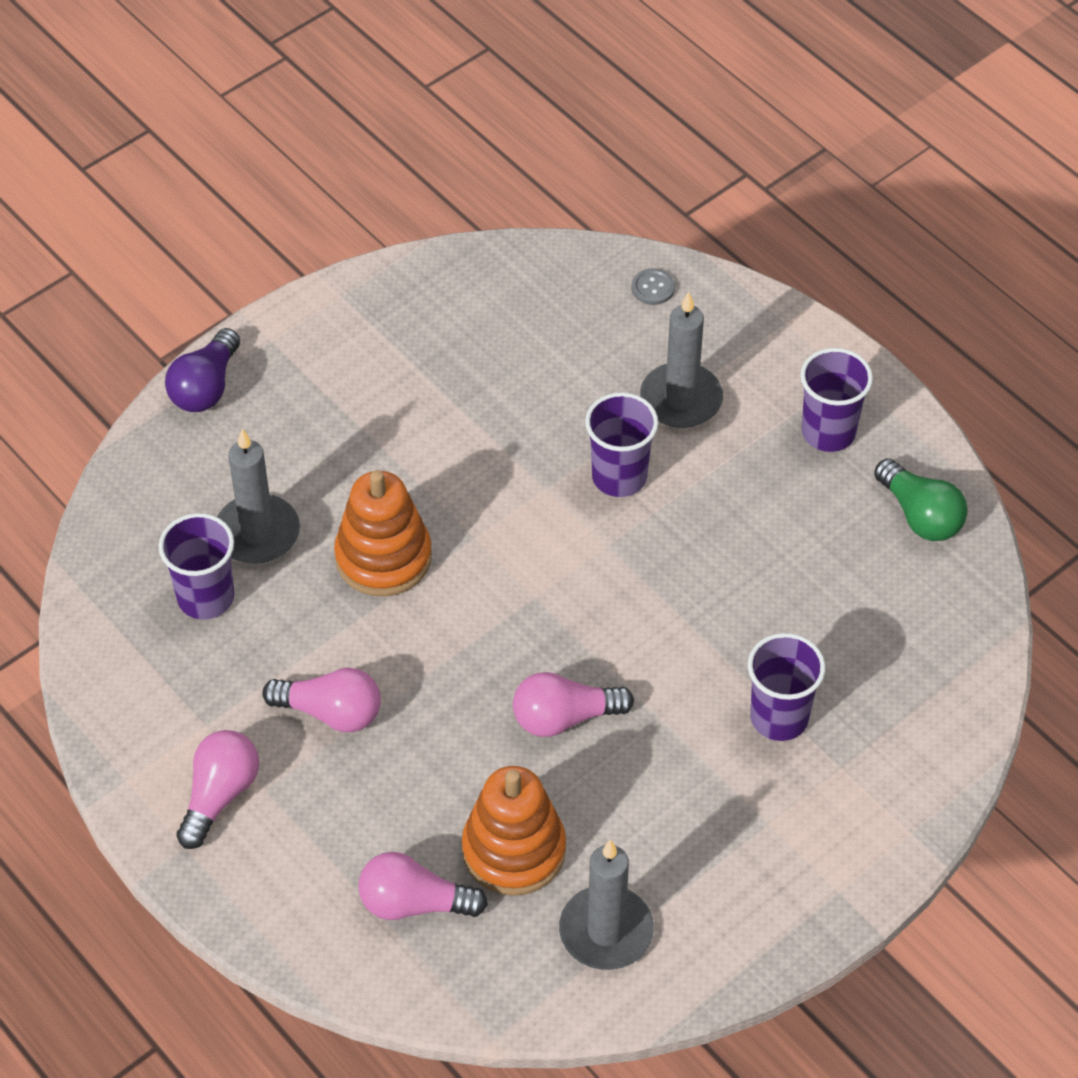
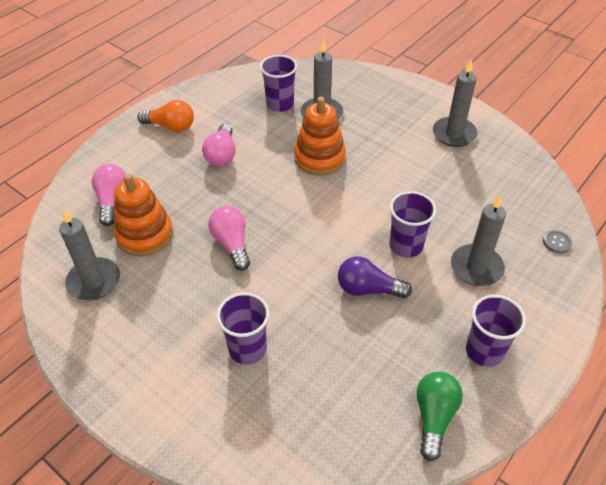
camera: 80 degrees right, 5 degrees down
purple light bulb [165,328,240,412] -> purple light bulb moved to [338,256,412,298]
pink light bulb [176,730,259,849] -> orange light bulb [137,100,194,132]
green light bulb [874,458,968,541] -> green light bulb turned 150 degrees clockwise [416,372,463,461]
none -> grey candle [433,59,478,147]

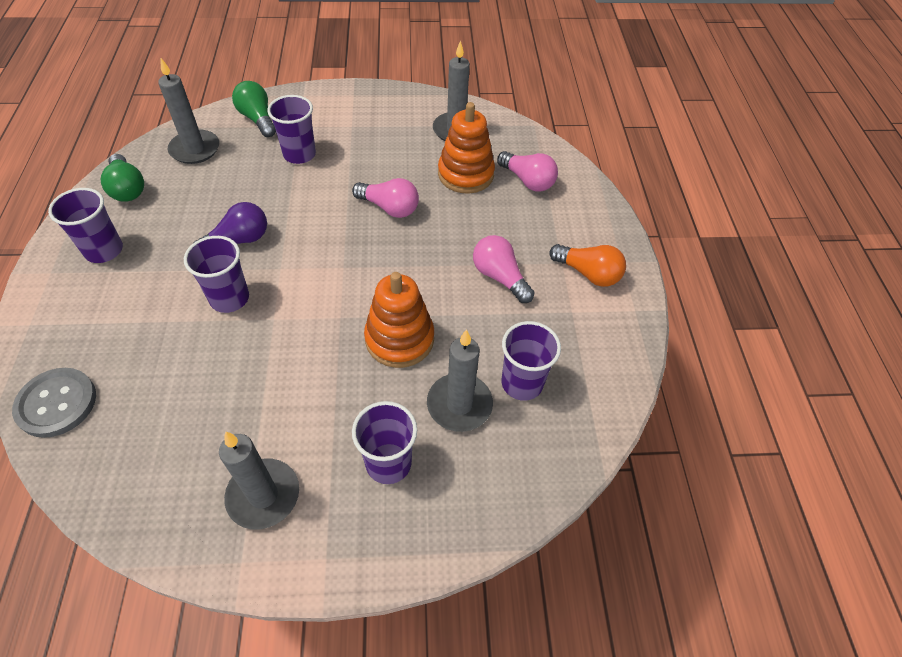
camera: 135 degrees right, 5 degrees up
orange light bulb [137,100,194,132] -> orange light bulb turned 120 degrees counterclockwise [549,244,626,287]
grey candle [451,193,506,286] -> grey candle moved to [158,58,219,164]
grey button [543,230,572,253] -> grey button [12,368,96,438], size x2.04
none -> green light bulb [232,81,276,137]
none -> purple cup [352,401,417,484]

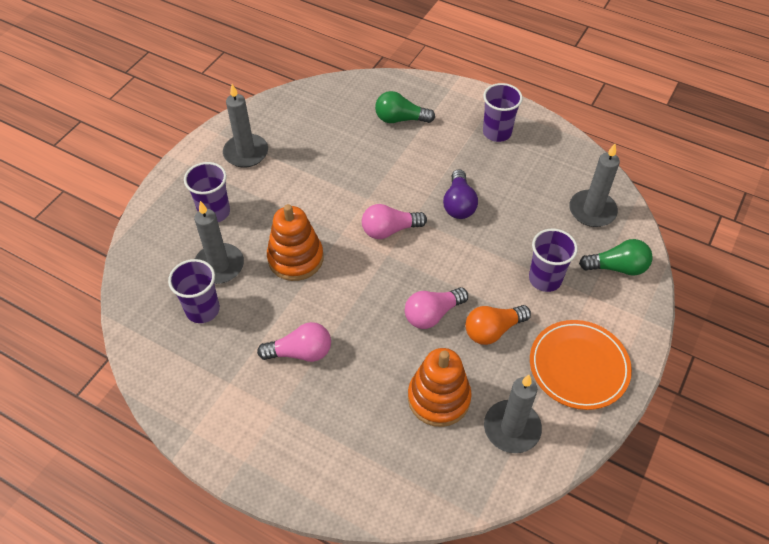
camera: 125 degrees right, 0 degrees up
grey button [12,368,96,438] -> none
green light bulb [101,154,144,202] -> green light bulb moved to [375,91,435,123]
purple cup [184,236,249,313] -> none
pink light bulb [497,151,558,191] -> pink light bulb moved to [362,204,427,239]
orange light bulb [549,244,626,287] -> orange light bulb moved to [465,305,531,345]
none -> orange plate [530,320,632,410]

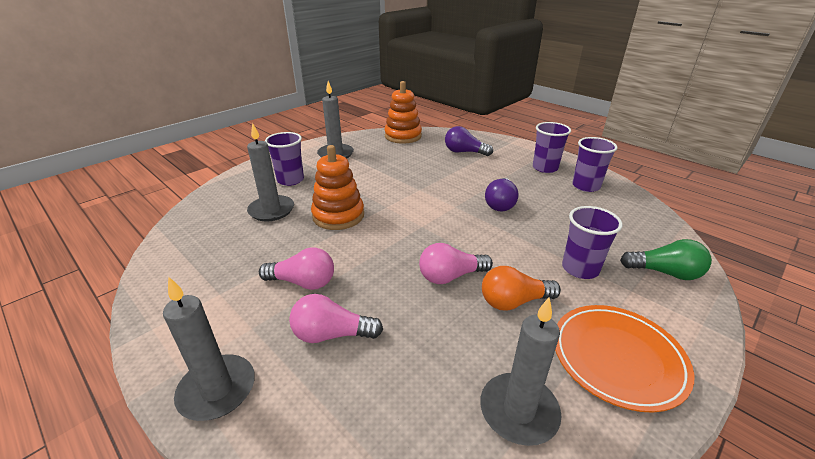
camera: 15 degrees right, 20 degrees down
purple cup [168,259,220,323] -> purple cup moved to [572,137,618,192]
pink light bulb [362,204,427,239] -> pink light bulb moved to [289,294,383,343]
green light bulb [375,91,435,123] -> purple light bulb [445,126,493,156]
orange stacking toy [408,348,472,427] -> orange stacking toy moved to [385,81,422,144]
grey candle [569,144,620,227] -> grey candle moved to [163,276,255,421]

